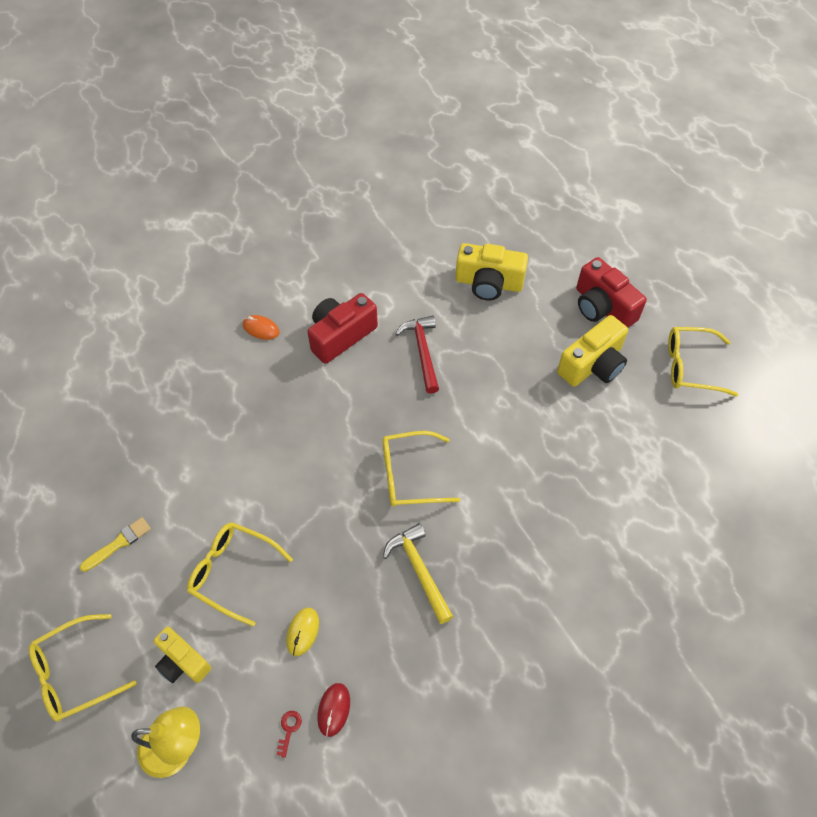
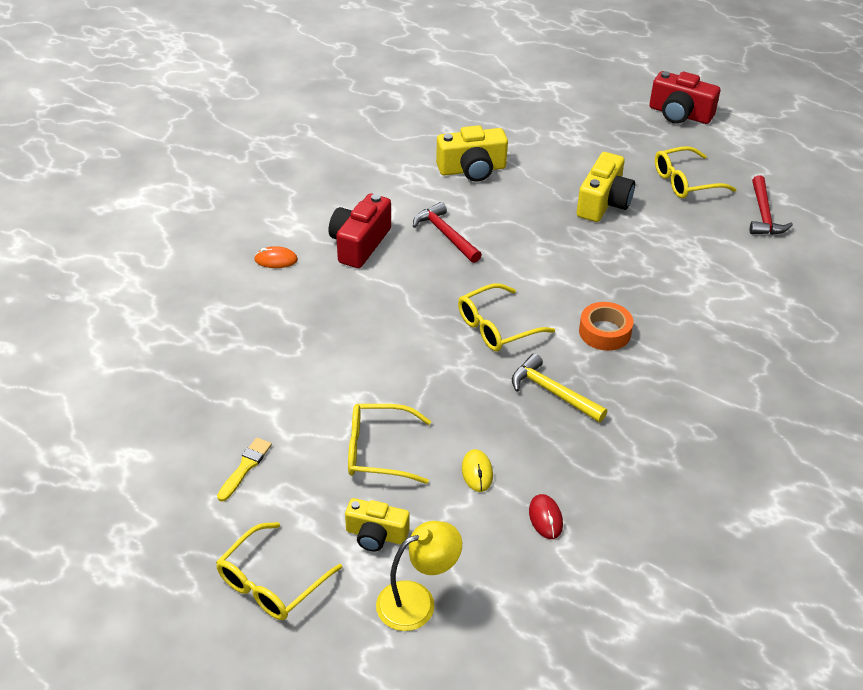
camera: 25 degrees left, 15 degrees down
red key [276,711,302,758] -> none
red camera [576,257,647,328] -> red camera moved to [649,71,720,124]
none -> orange tape [579,302,633,351]
none -> red hammer [750,175,793,235]

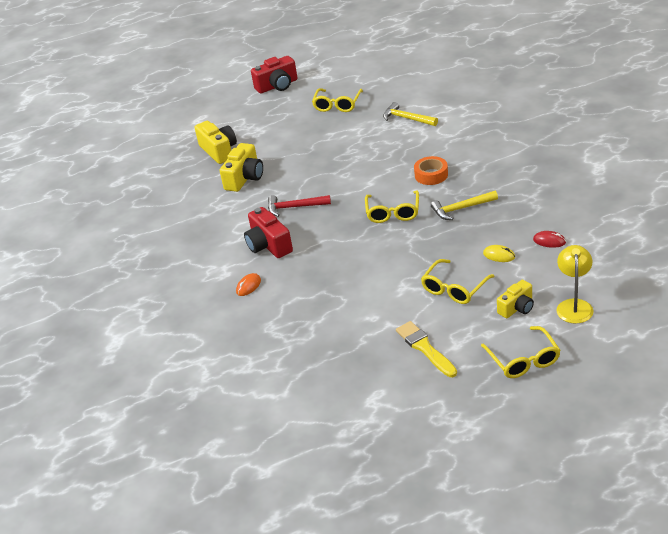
camera: 50 degrees left, 5 degrees down
yellow brush [217,438,272,502] -> yellow brush [396,321,457,377], size x1.52
yellow camera [577,152,635,222] -> yellow camera moved to [195,121,237,164]
red hammer [750,175,793,235] -> none
none -> yellow hammer [383,102,438,126]

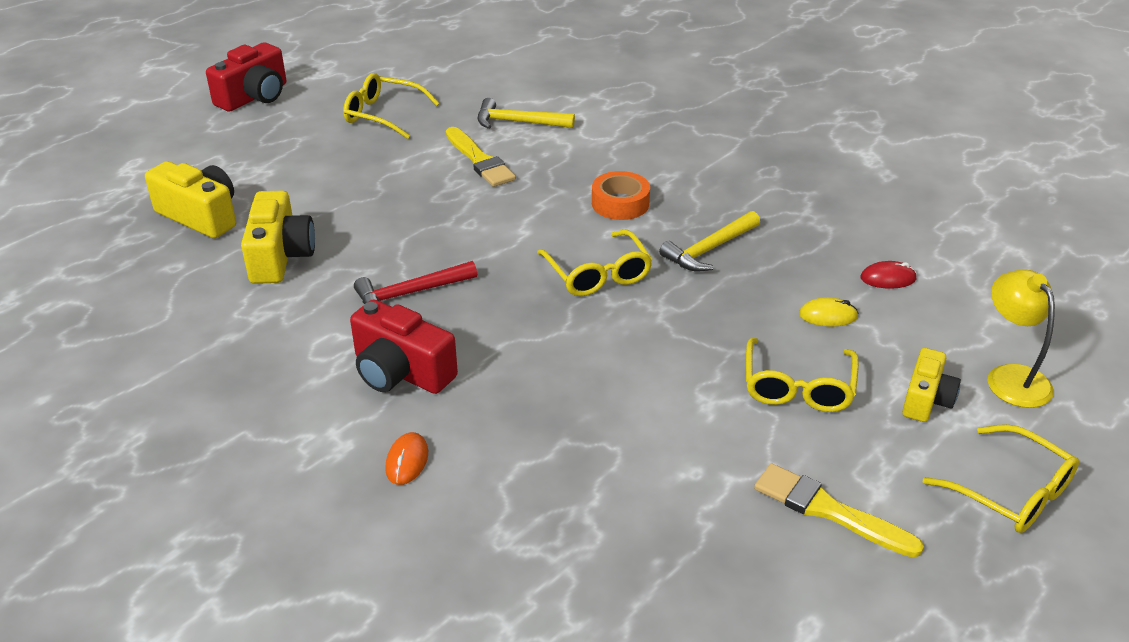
camera: 30 degrees left, 0 degrees up
yellow glasses [312,88,363,112] -> yellow glasses turned 120 degrees clockwise [343,73,440,139]
none -> yellow brush [446,127,516,187]

